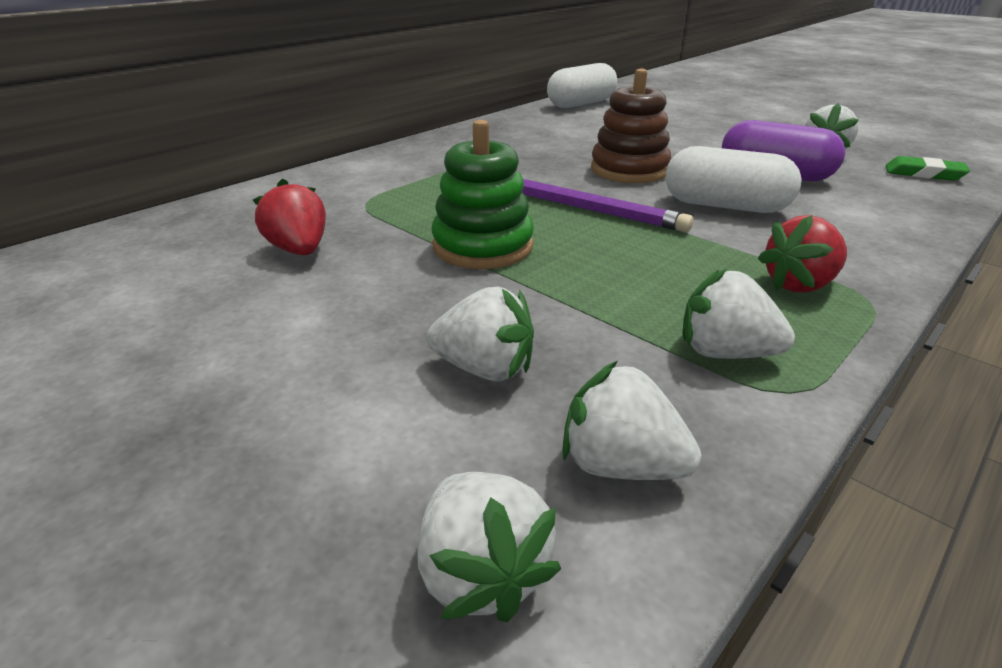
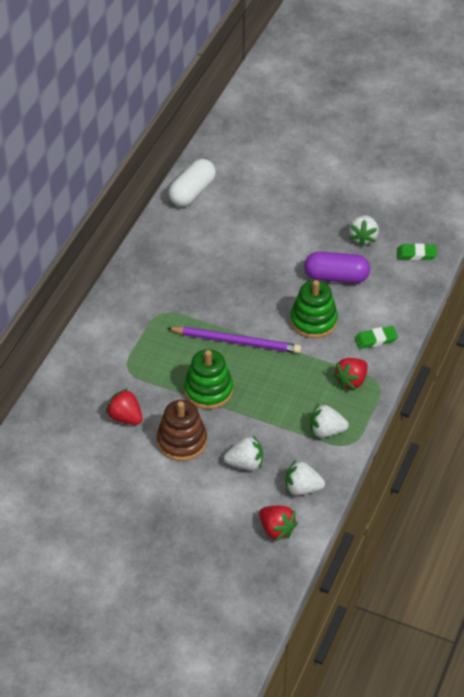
camera: 20 degrees left, 15 degrees up
white strawberry [417,472,561,622] -> red strawberry [259,506,298,541]
brown stacking toy [591,69,671,183] -> brown stacking toy moved to [157,400,207,461]
white capsule [665,146,802,213] -> green stacking toy [290,280,338,339]
none -> green eraser [355,326,398,349]

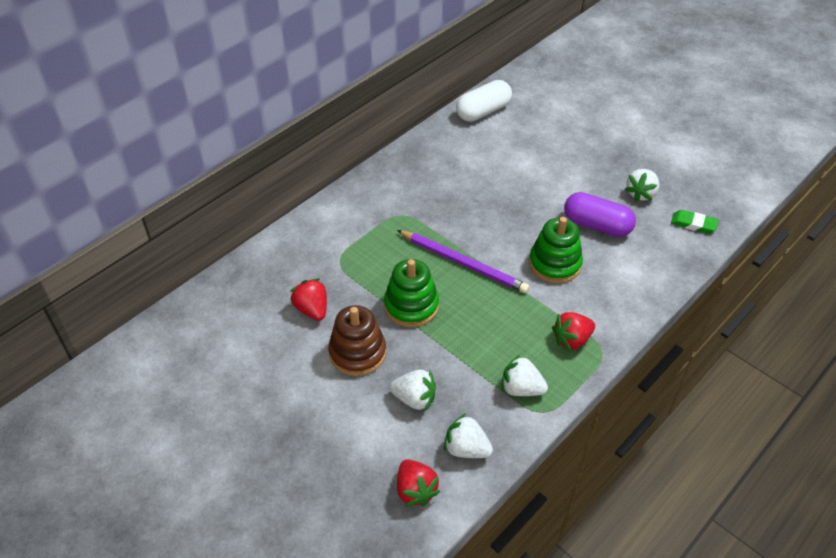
camera: 20 degrees right, 0 degrees up
green eraser [355,326,398,349] -> none

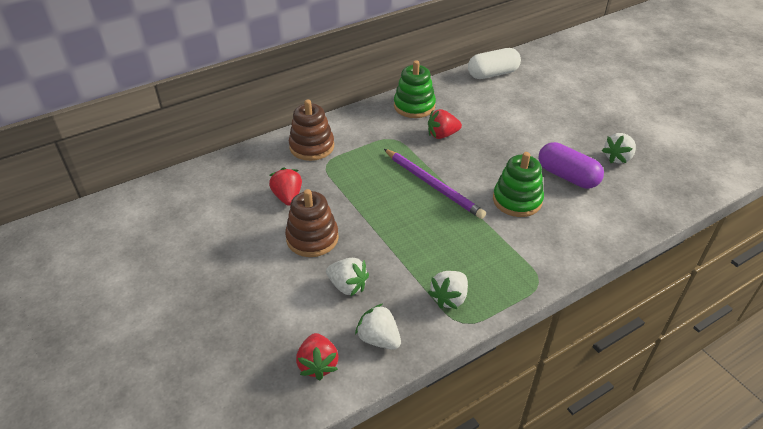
camera: 15 degrees right, 5 degrees down
green stacking toy [384,259,439,327] -> green stacking toy moved to [394,60,436,118]
white strawberry [502,355,548,396] -> white strawberry turned 90 degrees counterclockwise [428,271,468,309]
red strawberry [552,312,595,351] -> red strawberry moved to [428,109,462,139]
green eraser [671,210,719,234] -> none
none -> brown stacking toy [289,100,334,161]

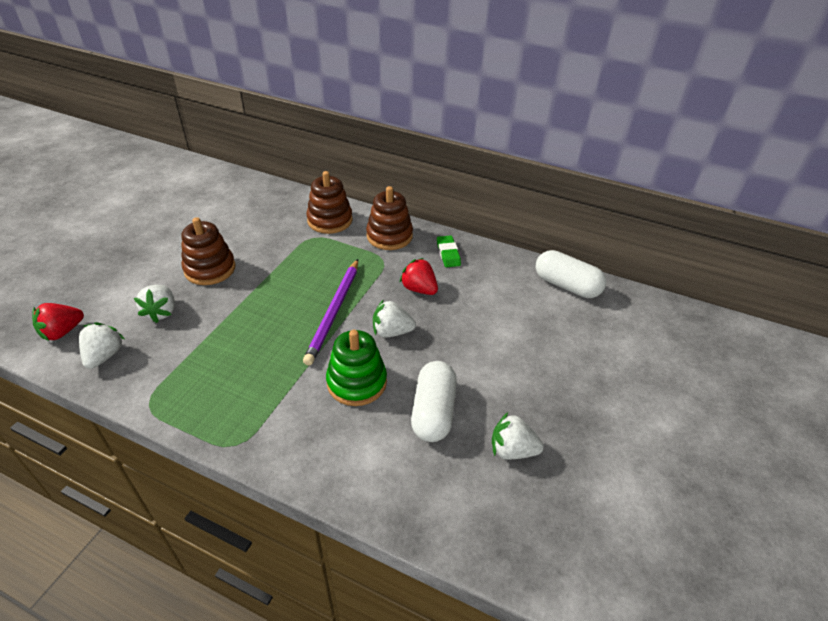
camera: 55 degrees right, 0 degrees up
red strawberry [269,167,302,206] -> none
green stacking toy [394,60,436,118] -> green eraser [437,235,461,267]
white strawberry [428,271,468,309] -> white strawberry moved to [373,299,416,337]
purple capsule [538,142,604,189] -> white capsule [411,361,457,442]
none -> brown stacking toy [366,186,413,250]

